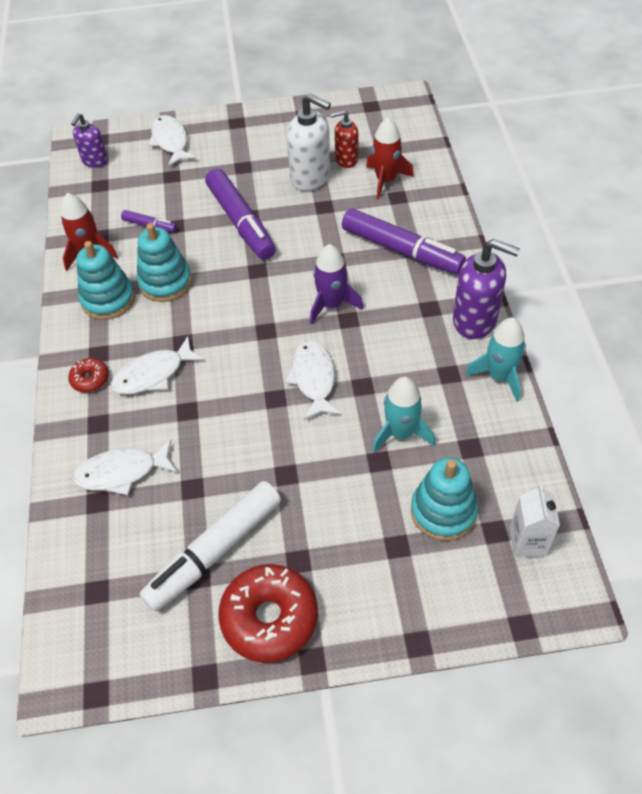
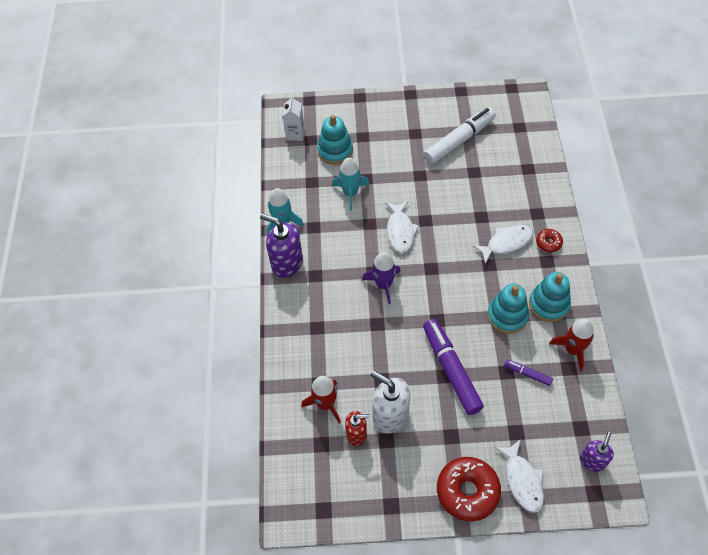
camera: 175 degrees left, 5 degrees up
white fish [72,440,177,495] -> none
red donut [218,564,318,663] -> red donut moved to [437,457,501,521]
purple marker [342,208,466,275] -> none

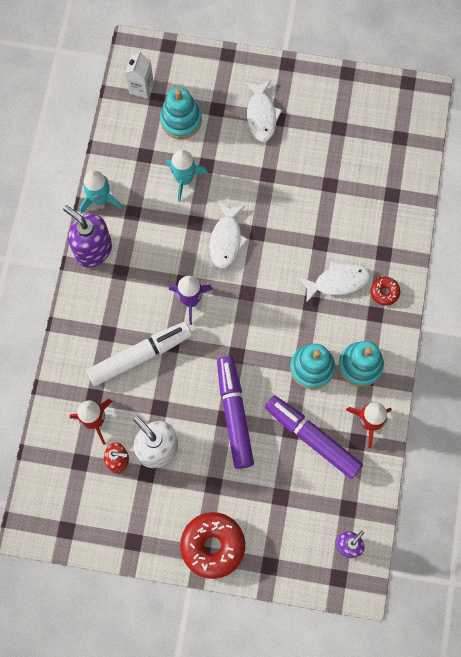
camera: 10 degrees right, 15 degrees up
white marker [423,107,496,164] -> white marker moved to [86,322,192,386]
white fish [495,439,544,512] -> white fish moved to [246,80,282,142]
purple marker [504,360,553,386] -> purple marker [265,395,363,479], size x2.13

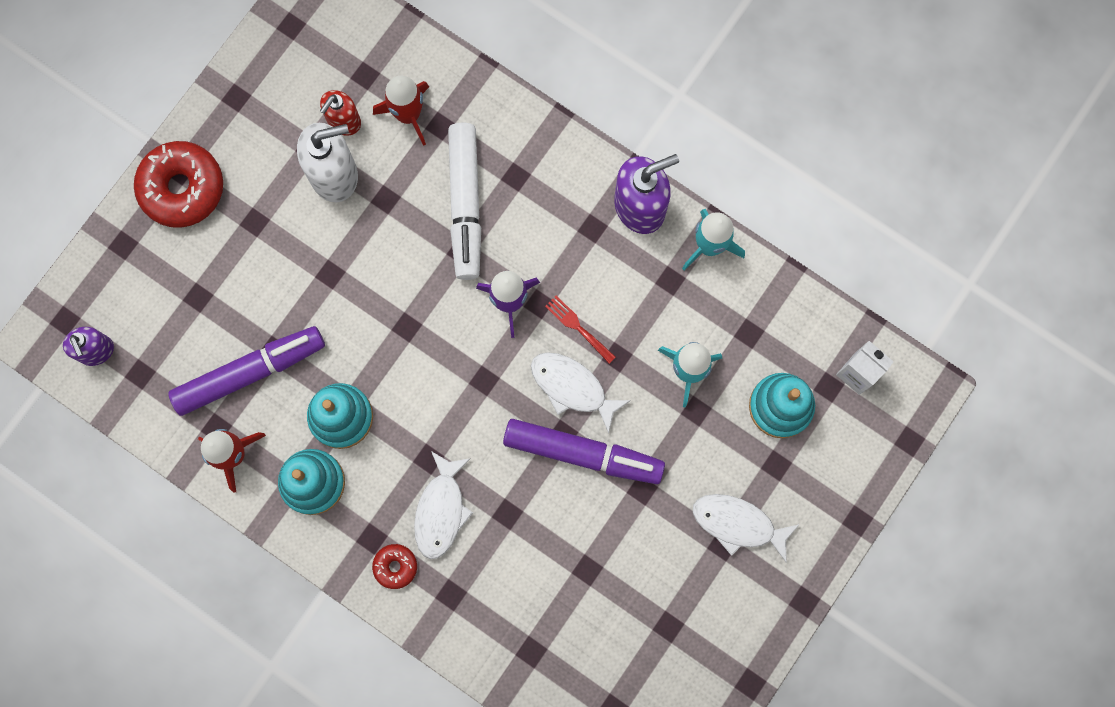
camera: 115 degrees right, 5 degrees up
purple marker [217,356,254,469] -> purple marker moved to [503,419,665,484]
none -> red fork [545,296,616,364]

